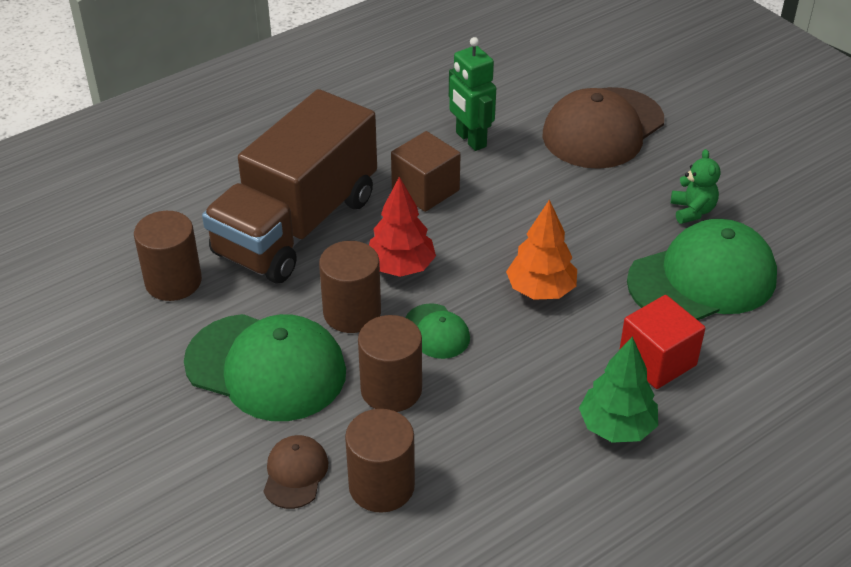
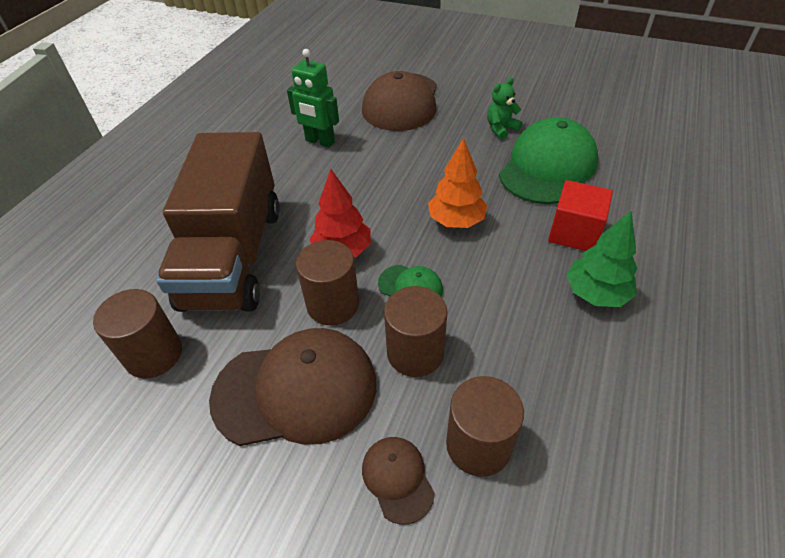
camera: 30 degrees left, 5 degrees up
green cap [184,314,346,421] -> brown cap [209,328,376,446]
brown cube [391,131,461,212] -> none
green teddy bear [671,149,720,224] -> green teddy bear turned 90 degrees counterclockwise [487,78,522,139]

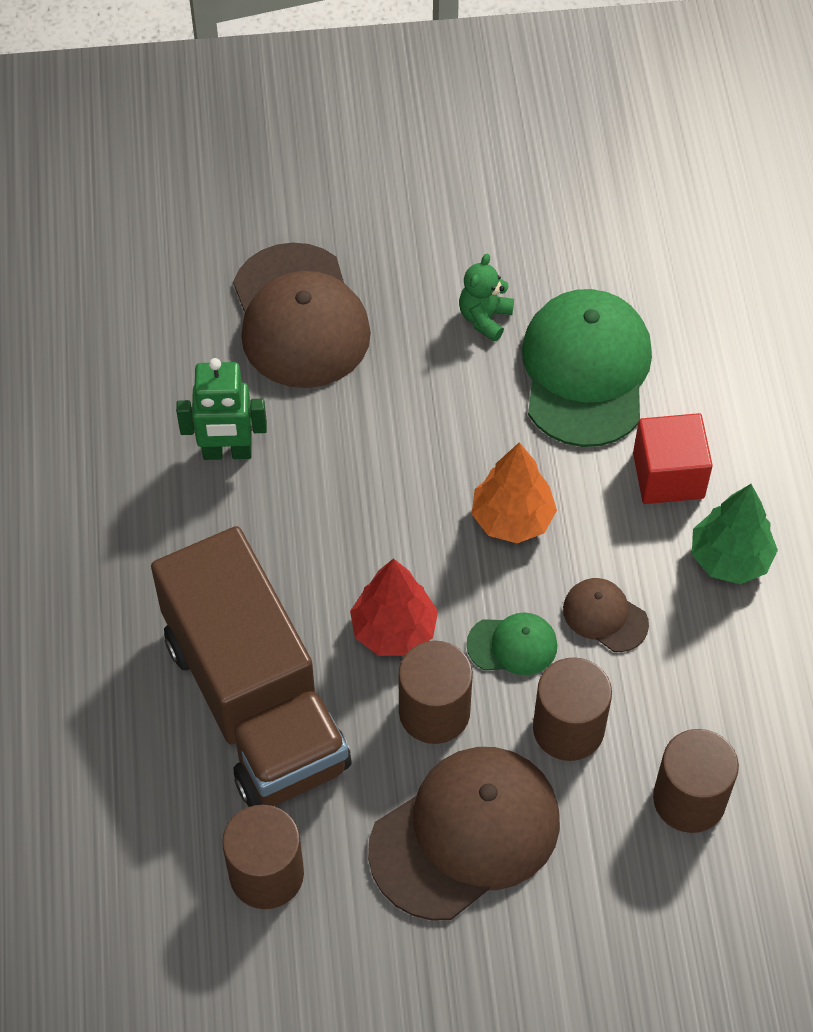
camera: 30 degrees left, 10 degrees up
brown cap [362,437,435,525] -> brown cap moved to [563,578,649,652]

